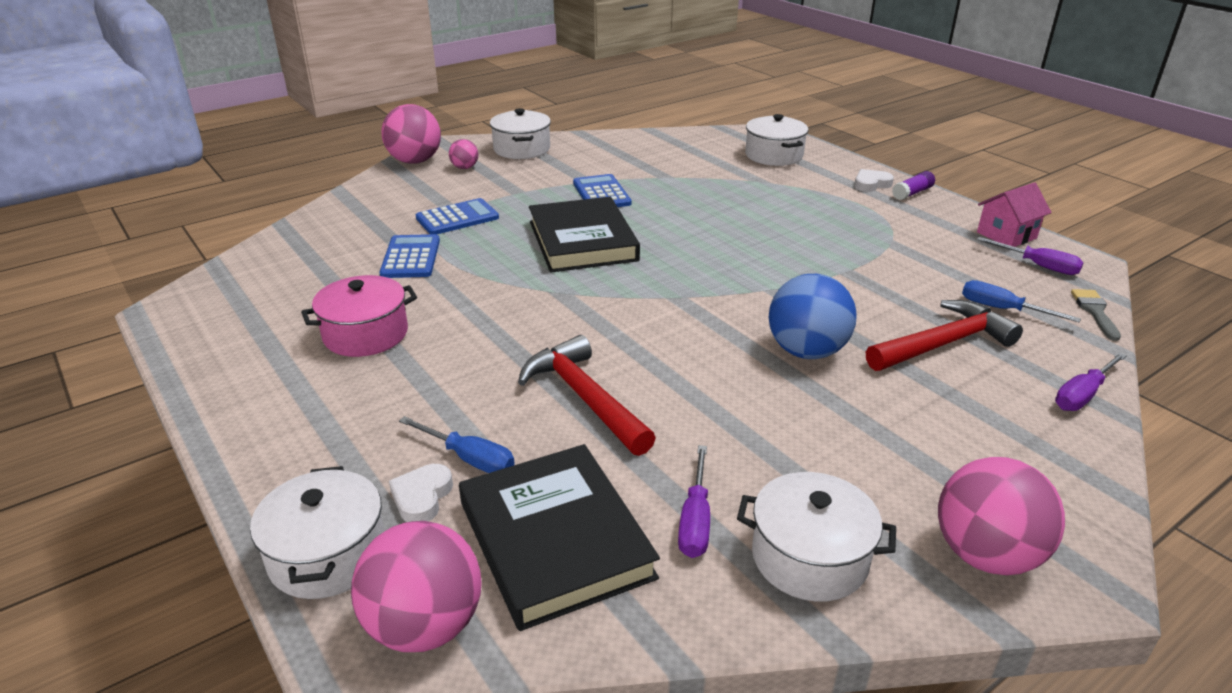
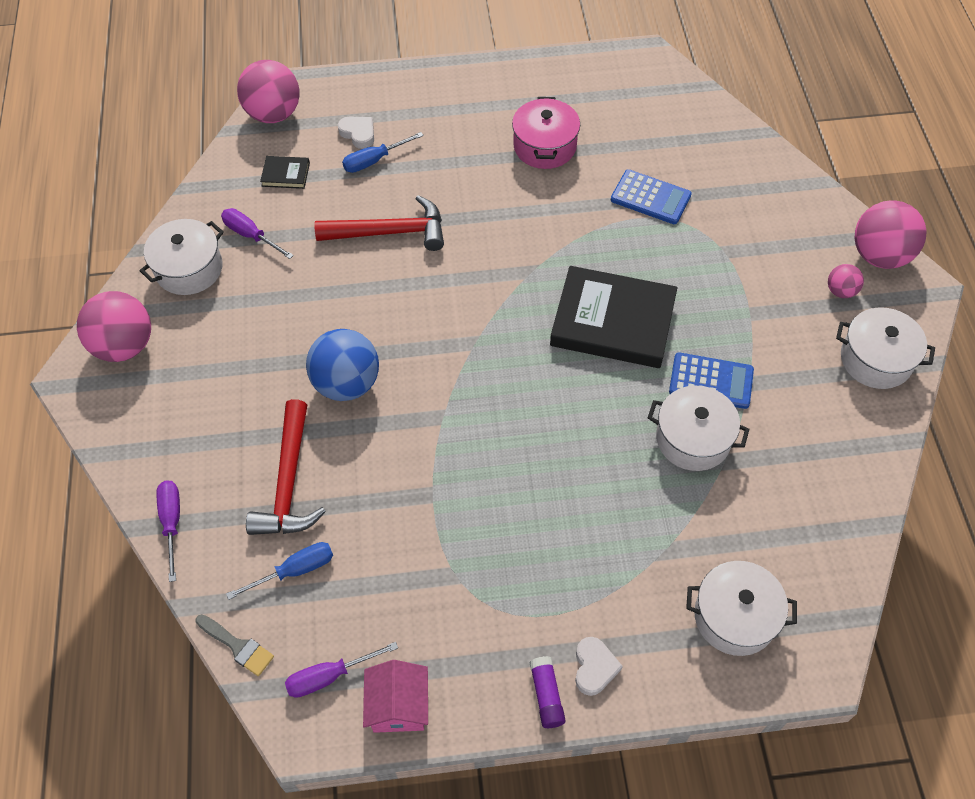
camera: 120 degrees right, 25 degrees up
white pot [250,466,385,599] -> white pot moved to [648,386,750,471]
blue calculator [416,198,499,234] -> none
black book [459,444,660,631] -> black book [260,156,310,189], size x0.43

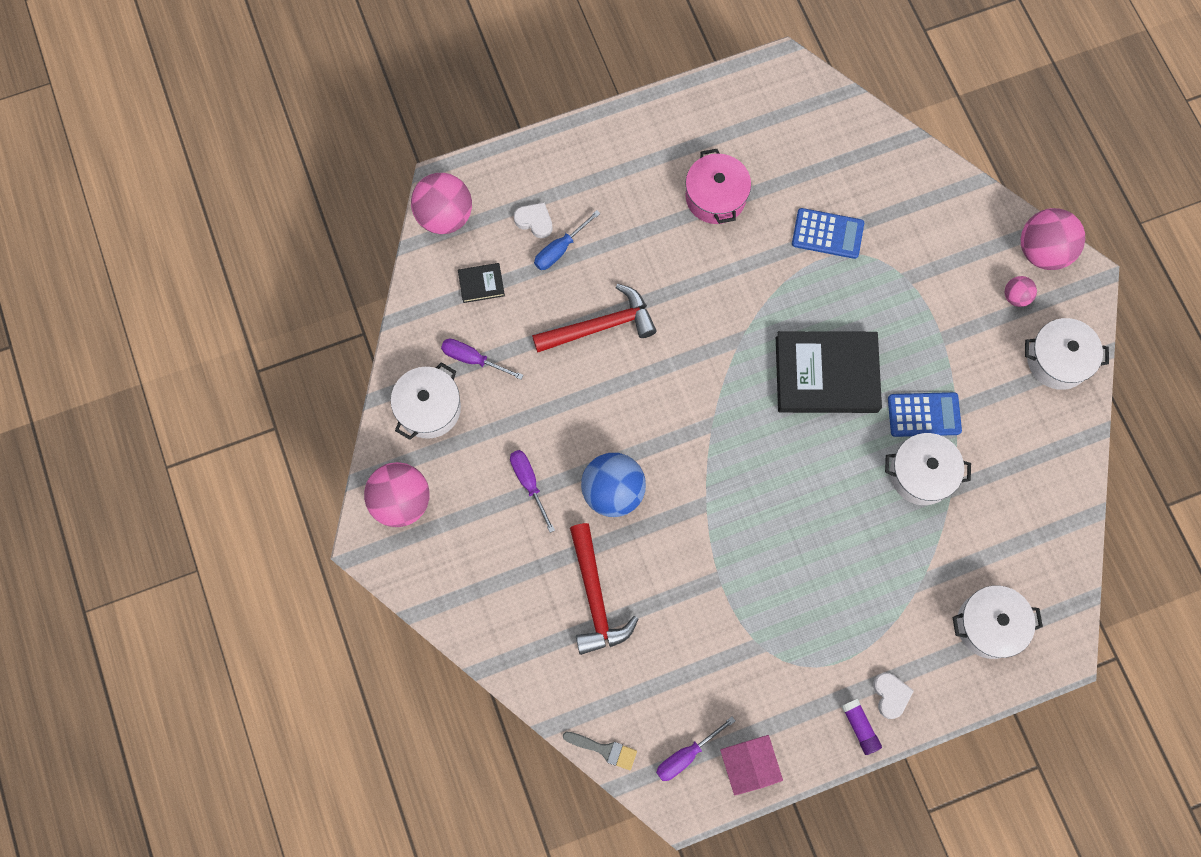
camera: 15 degrees left, 15 degrees up
purple screwdriver [156,480,180,582] -> purple screwdriver moved to [510,450,555,533]
blue screwdriver [226,542,333,600] -> none

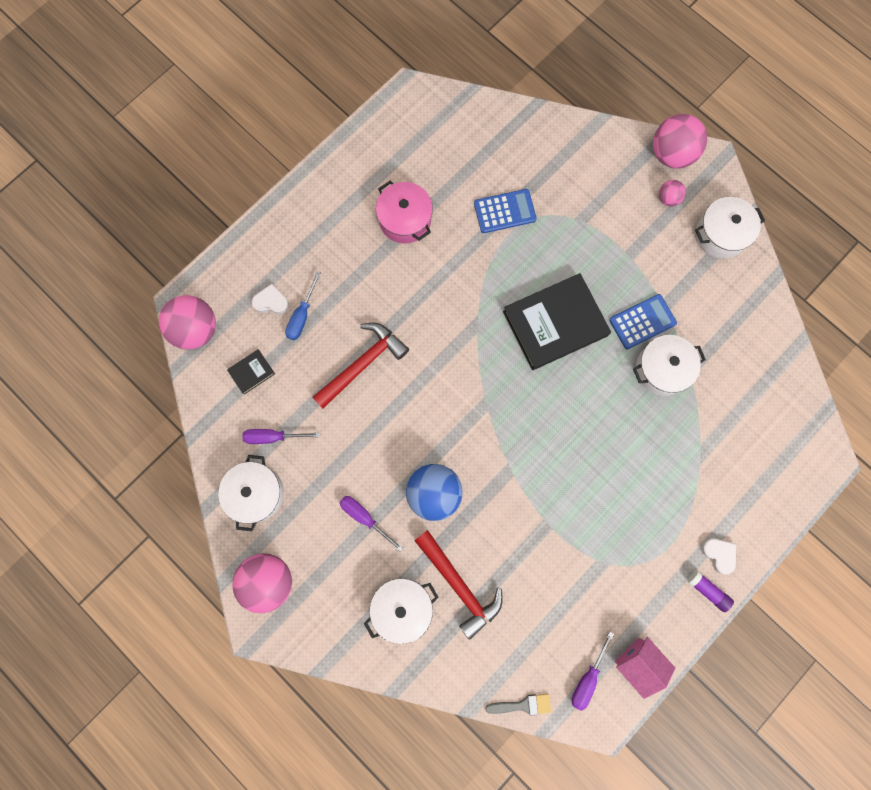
camera: 25 degrees left, 5 degrees up
white pot [952,585,1043,659] -> white pot moved to [364,578,439,644]

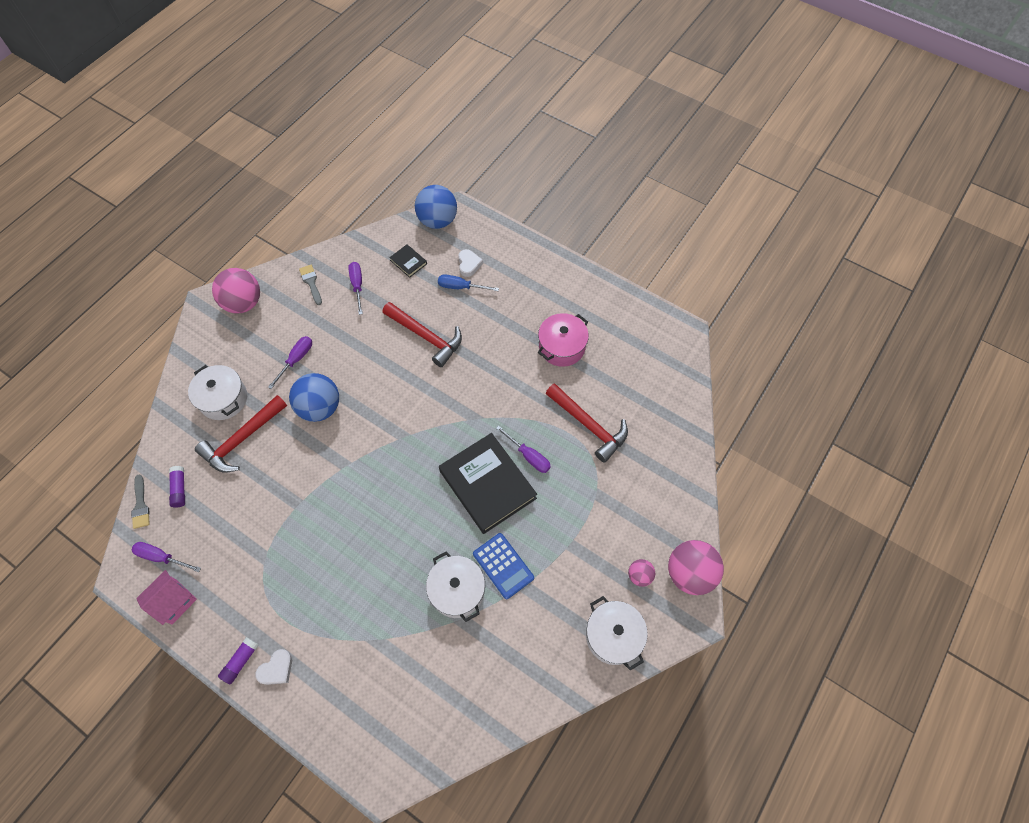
camera: 80 degrees right, 15 degrees down
pink ball [159,295,216,349] -> blue ball [415,185,457,229]
white pot [218,455,284,531] -> grey brush [299,265,322,305]
blue calculator [474,189,537,233] -> red hammer [545,383,628,463]
none -> purple glue stick [169,466,185,508]
none -> purple screwdriver [496,425,551,473]

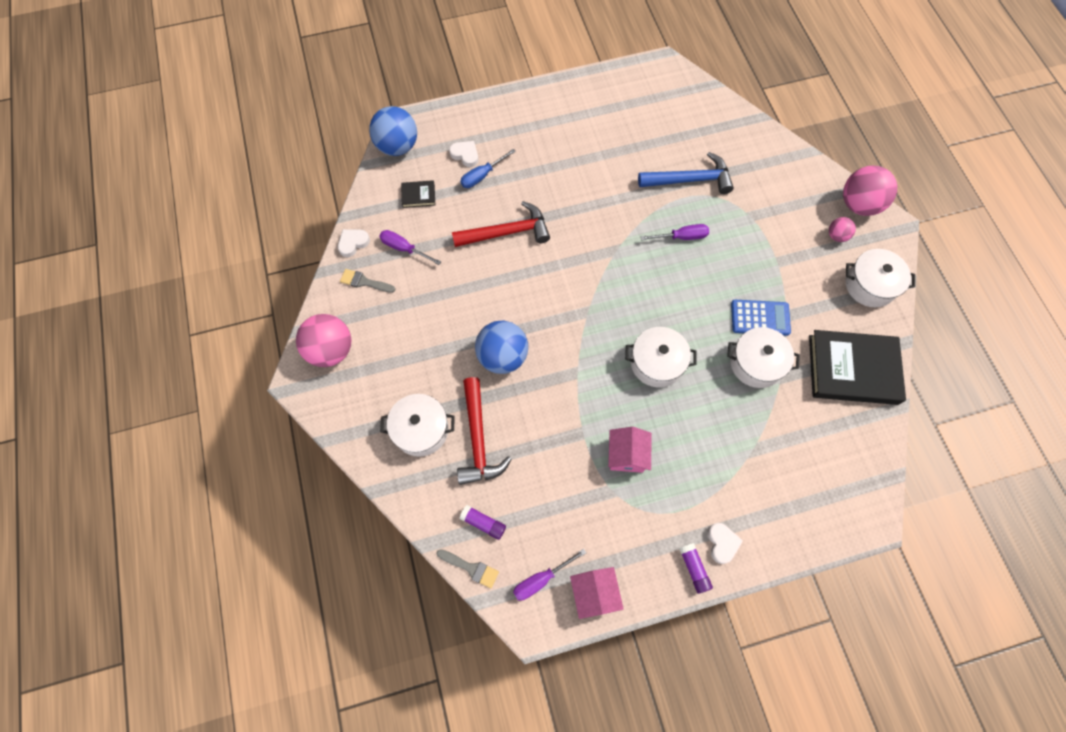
camera: 50 degrees left, 5 degrees up
purple screwdriver [268,336,312,389] -> none
black book [439,433,537,534] -> black book moved to [809,330,906,405]
pink pot [538,313,589,367] -> none
red hammer [545,383,628,463] -> blue hammer [638,152,734,194]
none -> white heart [338,229,370,257]
none -> pink house [608,427,652,473]
none -> white pot [625,327,697,387]

